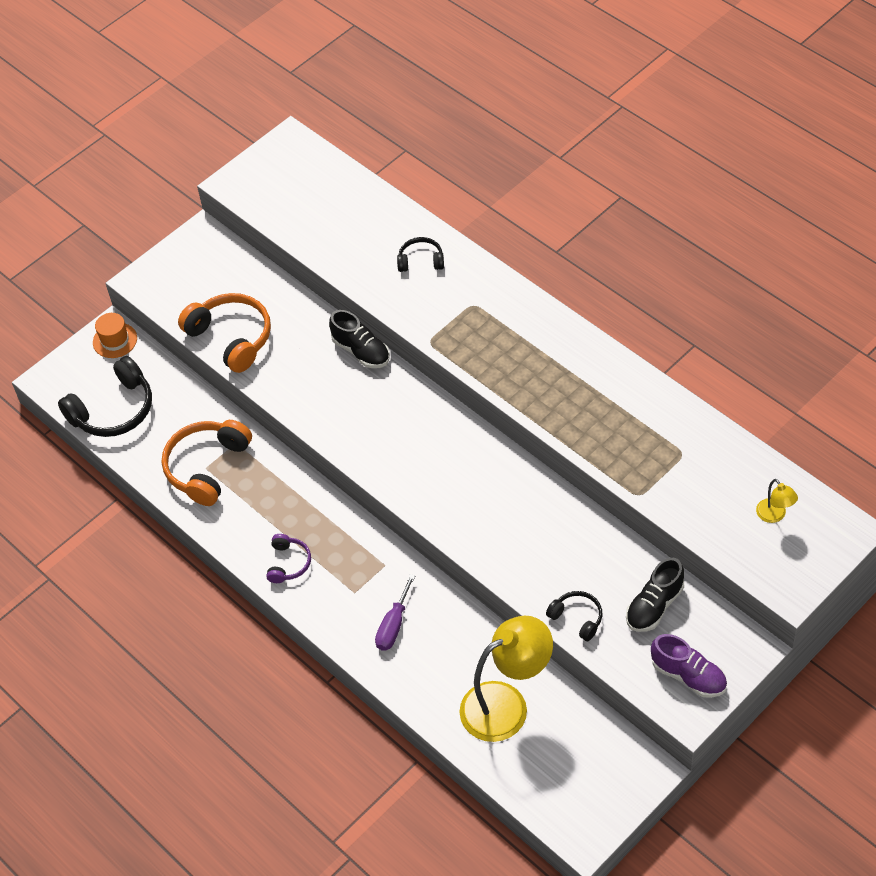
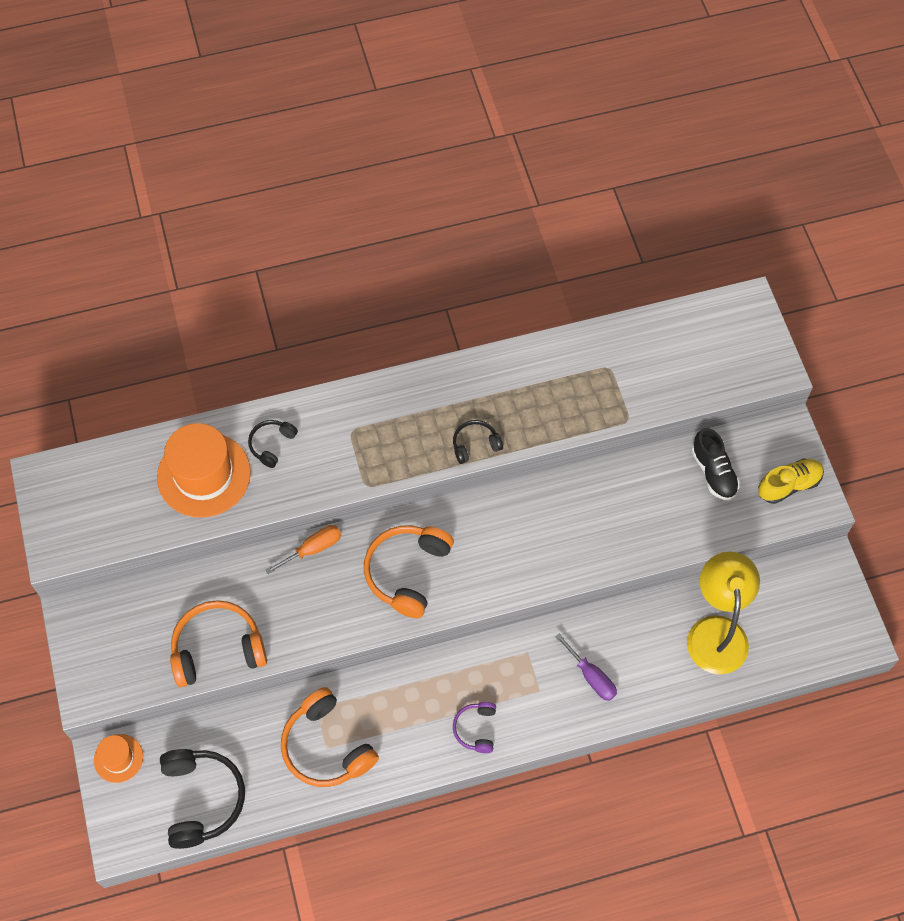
camera: 65 degrees left, 10 degrees up
purple headphones [266,534,311,583] -> purple headphones turned 120 degrees counterclockwise [453,702,496,753]
black shoe [329,310,390,368] -> orange screwdriver [265,525,341,574]
black headphones [546,591,603,641] -> black headphones moved to [453,420,503,464]
purple shoe [651,634,727,698] -> yellow shoe [758,459,824,504]
yellow lamp [756,479,798,523] -> none
none -> orange hat [157,423,251,518]
none -> orange headphones [364,526,454,618]

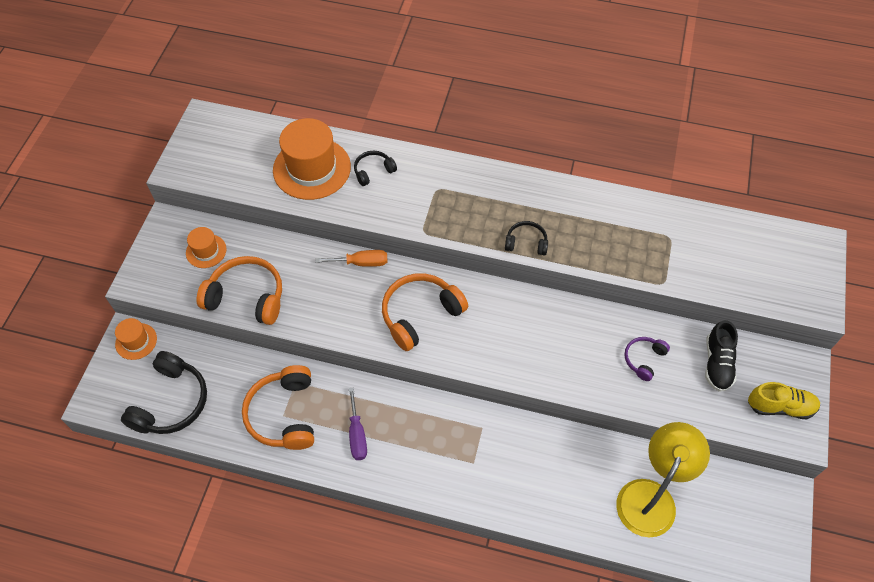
camera: 30 degrees right, 5 degrees down
purple headphones [453,702,496,753] -> purple headphones moved to [624,337,670,381]
purple screwdriver [555,633,617,701] -> purple screwdriver moved to [349,387,367,460]
none -> orange hat [186,227,226,268]

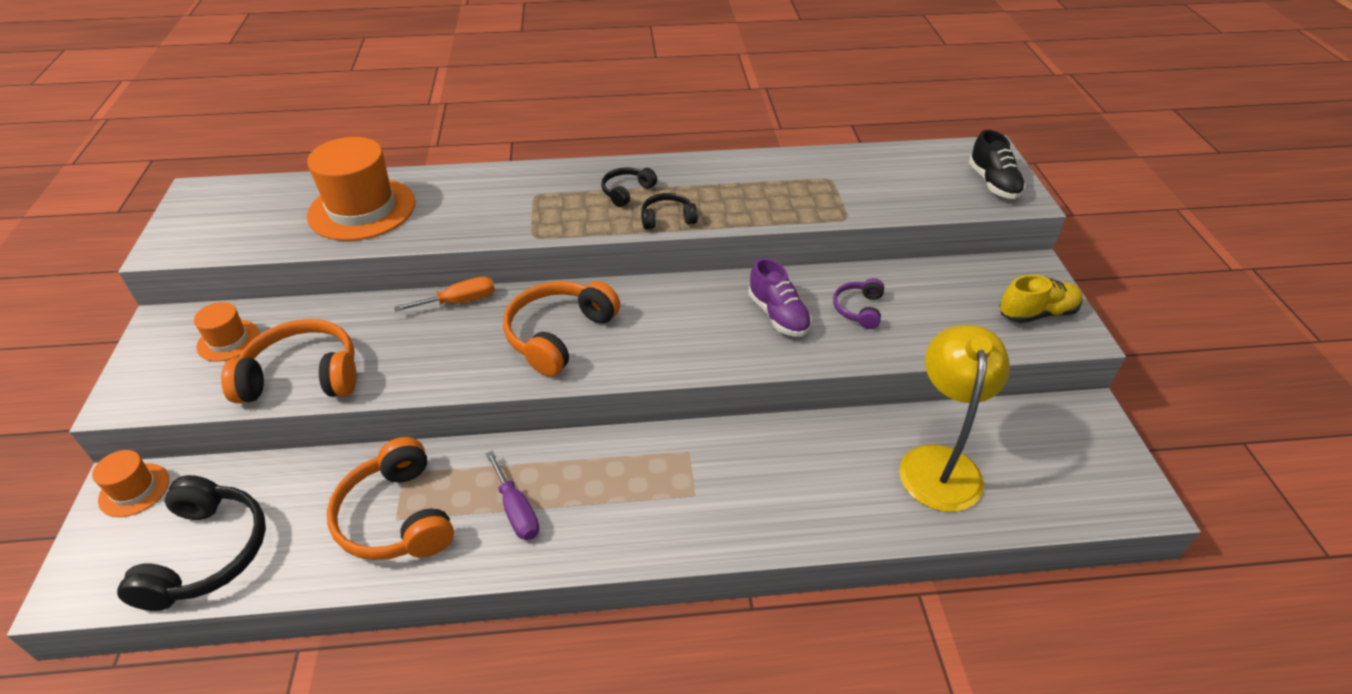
camera: 20 degrees left, 15 degrees down
black headphones [354,151,397,186] -> black headphones moved to [601,167,657,207]
black shoe [705,320,738,392] -> black shoe moved to [969,130,1026,199]
none -> purple shoe [748,258,812,337]

